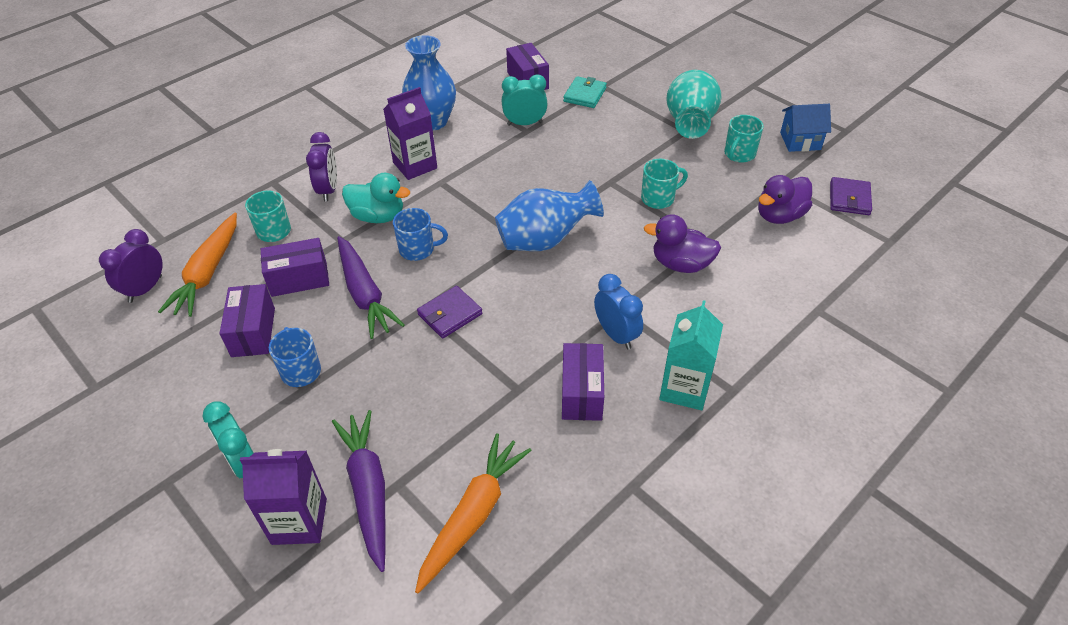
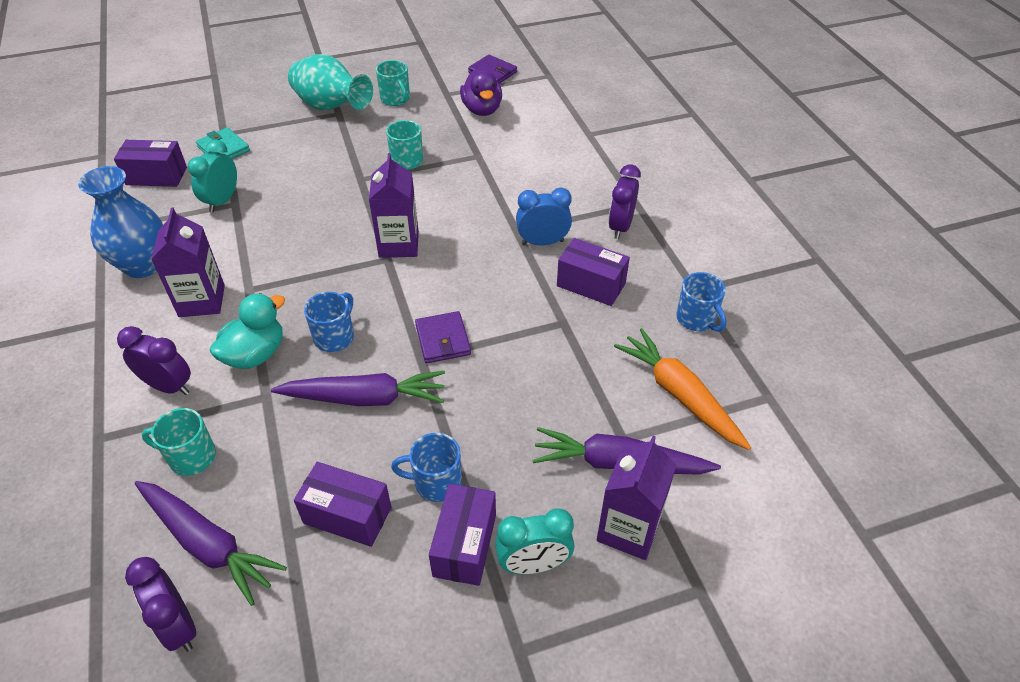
camera: 65 degrees left, 0 degrees up
orange carrot [158,213,237,317] -> purple carrot [135,481,287,606]
purple box [261,238,329,297] -> purple box moved to [429,484,496,586]
blue vase [495,180,604,251] -> purple carton [369,153,419,258]
purple duck [644,214,721,273] -> none
turquoise carton [659,300,723,410] -> purple clock [609,164,641,239]
blue house [780,104,831,152] -> none
none -> blue mug [676,272,727,332]

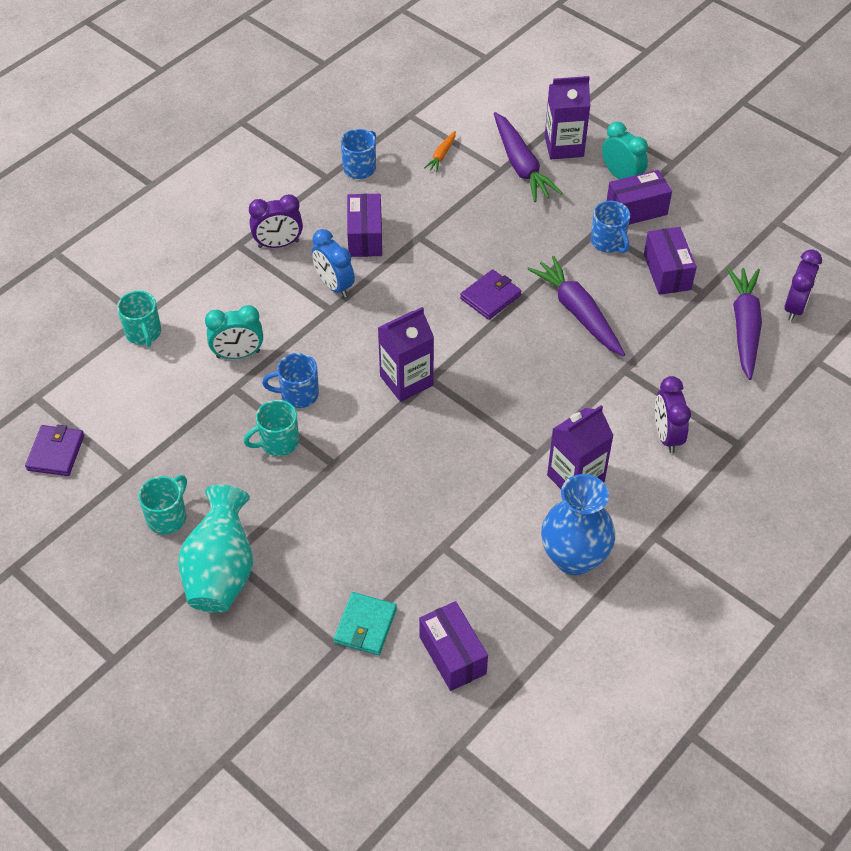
camera: 120 degrees left, 5 degrees up
turquoise mug [142,408,216,476] -> turquoise mug moved to [117,291,161,347]
turquoise clock [188,140,237,213] -> turquoise clock moved to [205,305,263,359]
turquoise duck [210,293,285,369] -> none
blue mug [304,292,354,352] -> blue mug moved to [262,353,319,408]
purple duck [460,69,502,116] -> none
orange carrot [614,328,751,450] -> orange carrot [424,131,456,172], size x0.47

